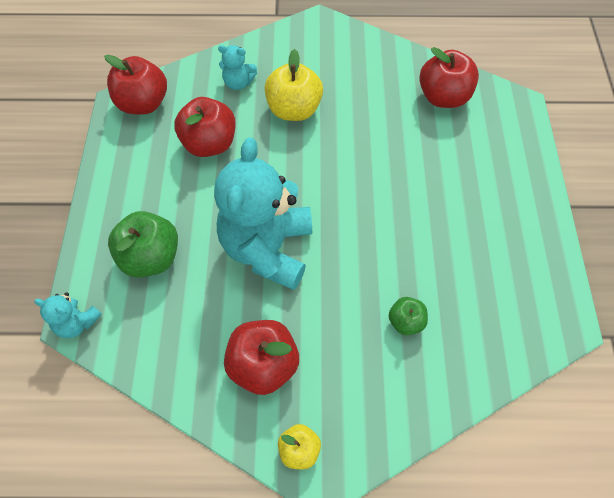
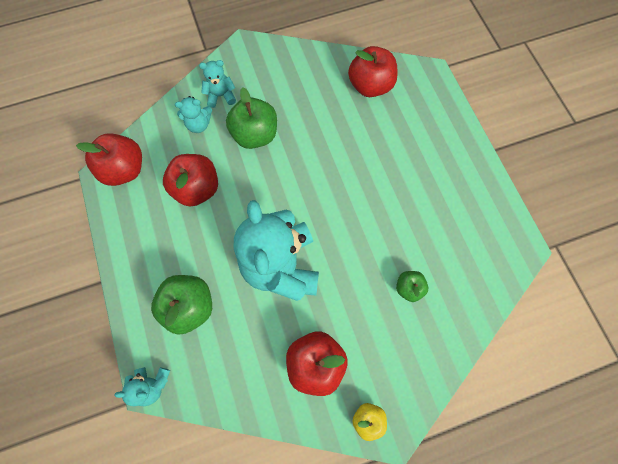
camera: 20 degrees left, 10 degrees up
yellow apple [265,49,323,121] -> green apple [226,87,277,149]
none -> turquoise teddy bear [199,60,236,108]

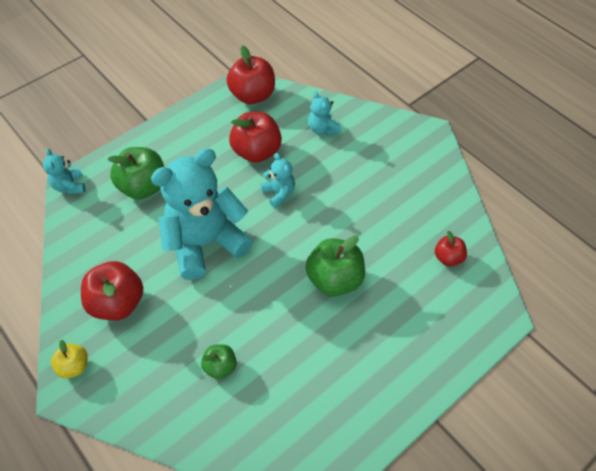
camera: 70 degrees right, 15 degrees down
turquoise teddy bear [199,60,236,108] -> turquoise teddy bear moved to [260,153,295,208]
green apple [226,87,277,149] -> green apple moved to [305,235,365,297]
red apple [348,46,398,97] -> red apple [435,230,467,267], size x0.55

